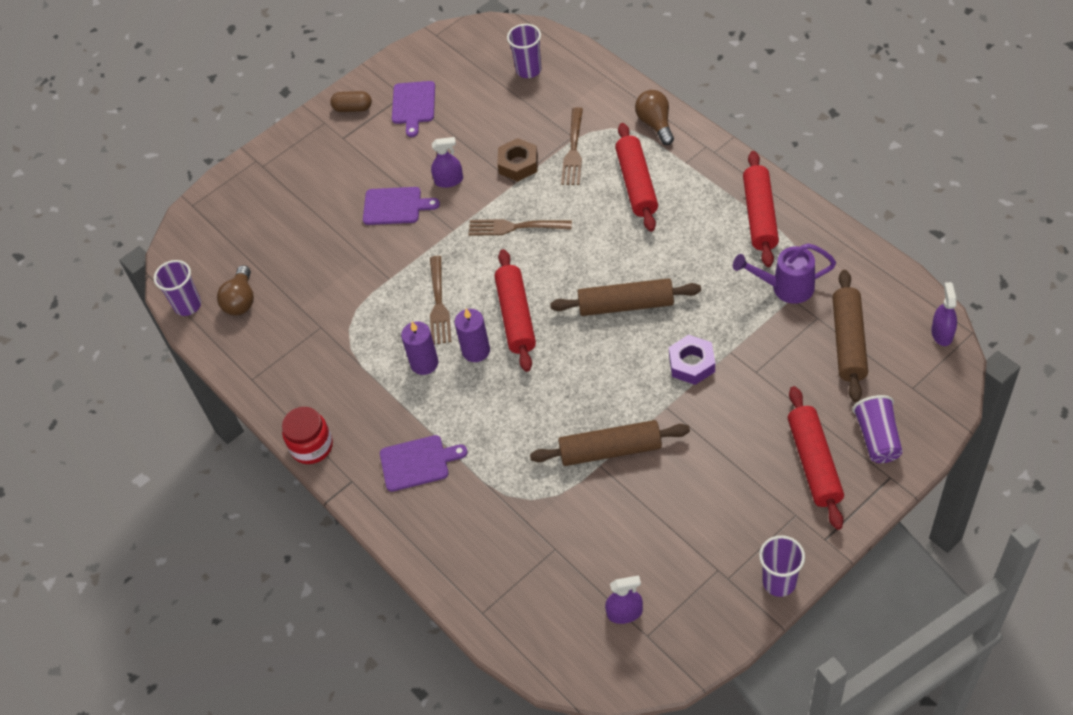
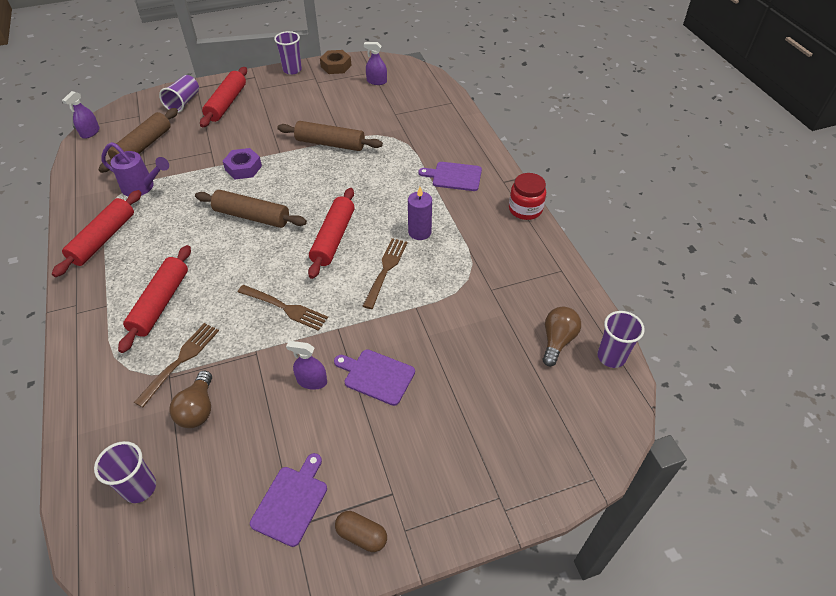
camera: 165 degrees left, 5 degrees down
purple candle [454,309,490,362] -> none
brown nut [497,138,538,181] -> brown nut moved to [320,50,352,74]
brown light bulb [635,90,674,145] -> brown light bulb moved to [170,371,212,428]

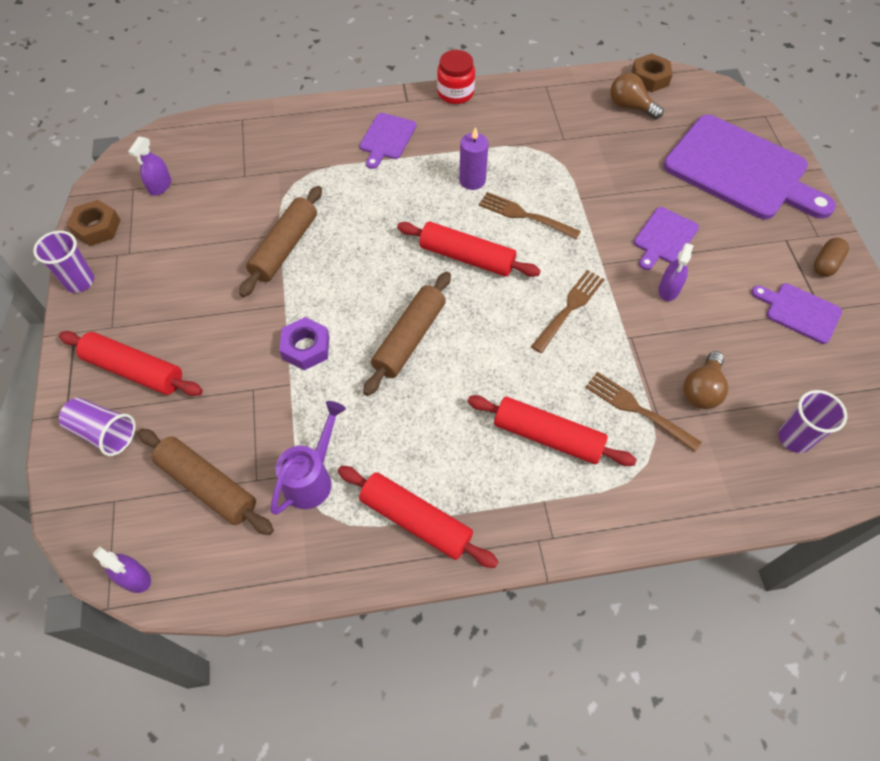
camera: 80 degrees left, 10 degrees up
brown light bulb [170,371,212,428] -> brown light bulb turned 105 degrees clockwise [683,351,728,409]
purple cup [597,311,645,368] -> brown nut [632,53,673,92]
none -> purple cutting board [663,115,836,219]

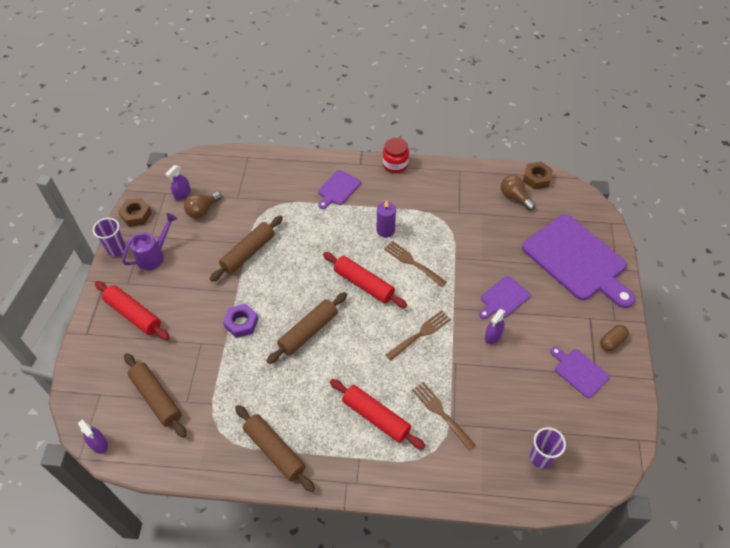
camera: 15 degrees right, 5 degrees down
purple cup [59,397,136,456] -> none
purple watering can [270,401,346,515] -> purple watering can moved to [122,213,177,270]
red rolling pin [338,466,498,568] -> brown rolling pin [235,405,315,492]
brown light bulb [683,351,728,409] -> brown light bulb moved to [184,191,221,218]

